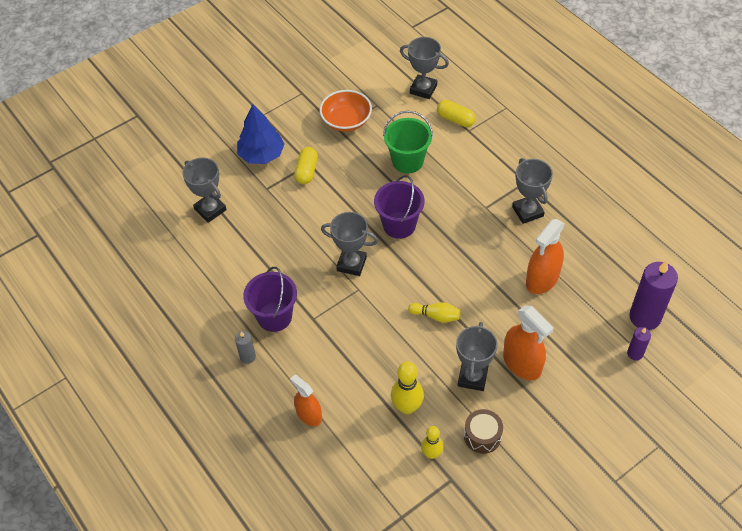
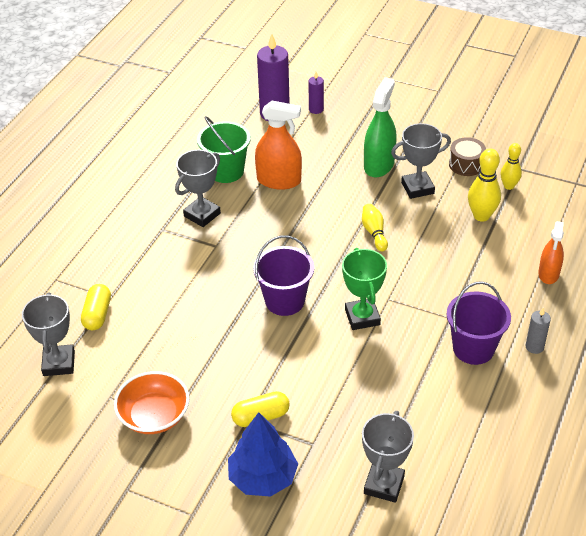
camera: 120 degrees left, 10 degrees down
grey trophy [321,212,378,276] -> green trophy [342,248,387,330]
green bucket [383,111,433,173] -> green bucket moved to [197,116,251,183]
orange spray bottle [503,305,554,380] -> green spray bottle [364,77,397,178]

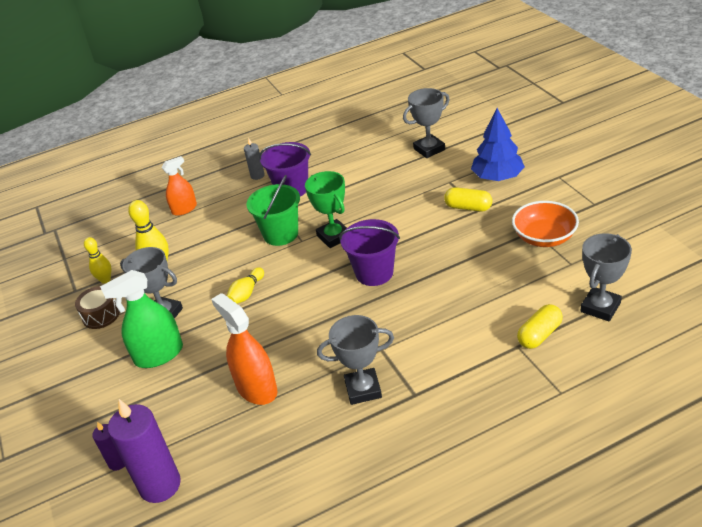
camera: 135 degrees left, 5 degrees down
green bucket [197,116,251,183] -> green bucket moved to [246,175,300,246]
green trophy [342,248,387,330] -> green trophy turned 60 degrees counterclockwise [305,171,347,248]

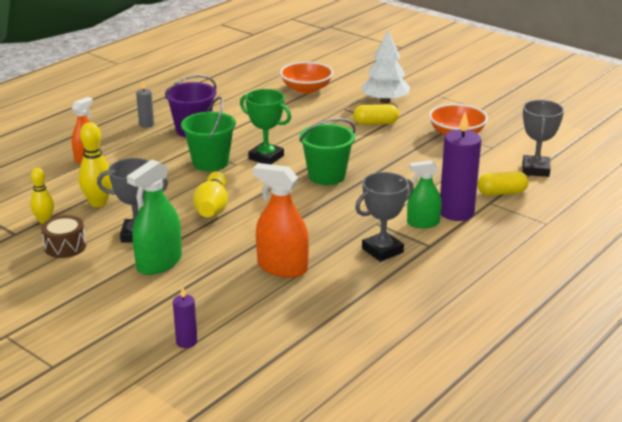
camera: 30 degrees left, 10 degrees down
purple candle [108,399,181,503] -> purple candle moved to [440,112,481,221]
yellow bowling pin [227,267,264,304] -> yellow bowling pin [193,171,228,217], size x1.53
purple bucket [339,219,400,286] -> green bucket [299,118,355,185]
grey trophy [403,88,450,158] -> orange bowl [280,62,333,93]
blue tree [471,108,525,181] -> white tree [361,30,410,103]
yellow capsule [517,304,563,349] -> yellow capsule turned 60 degrees clockwise [477,171,529,196]
none -> green spray bottle [407,160,442,228]

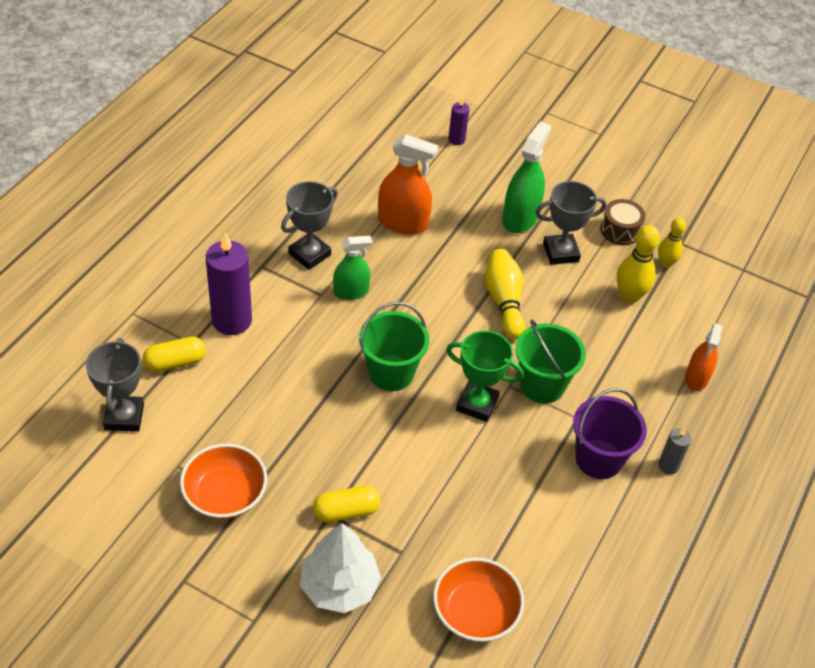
camera: 165 degrees right, 20 degrees up
green spray bottle [407,160,442,228] -> green spray bottle moved to [333,236,372,300]

